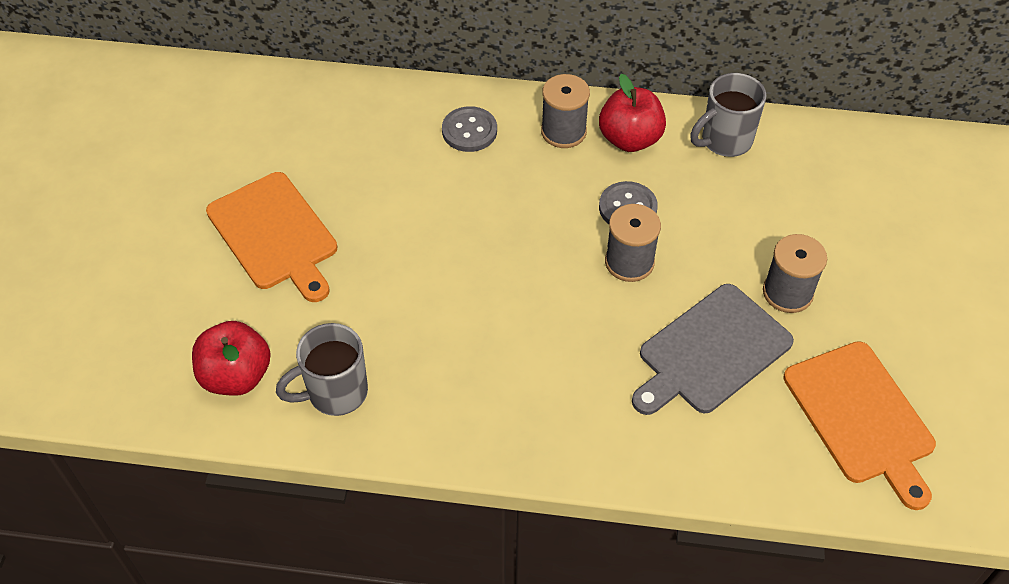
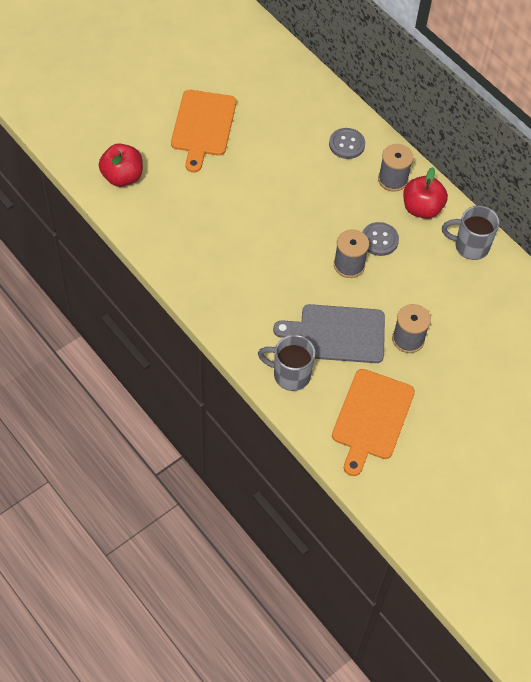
camera: 40 degrees right, 5 degrees up
grey mug [276,323,368,416] -> grey mug moved to [258,335,315,391]

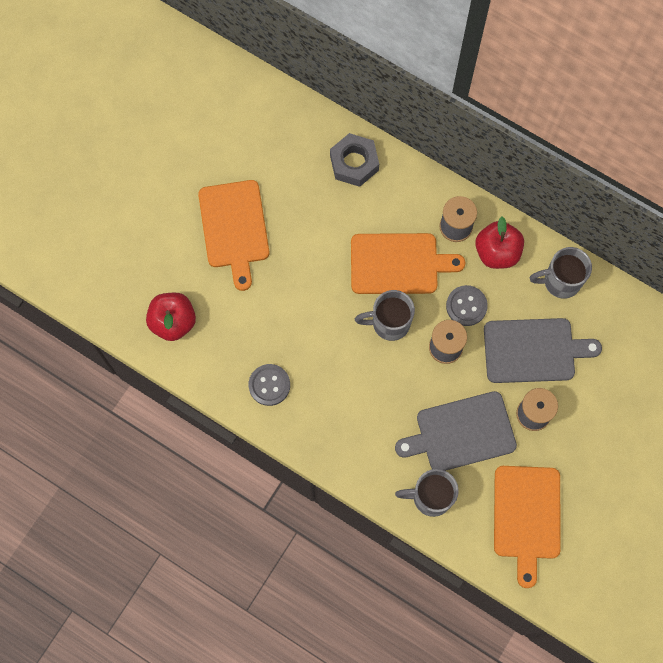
camera: 15 degrees left, 15 degrees up
grey button [329,128,365,159] -> grey button moved to [249,364,290,406]
none -> grey nut [330,133,379,187]
none -> orange cutting board [351,233,465,294]
none -> grey mug [355,290,415,341]
none -> grey cutting board [484,318,602,383]

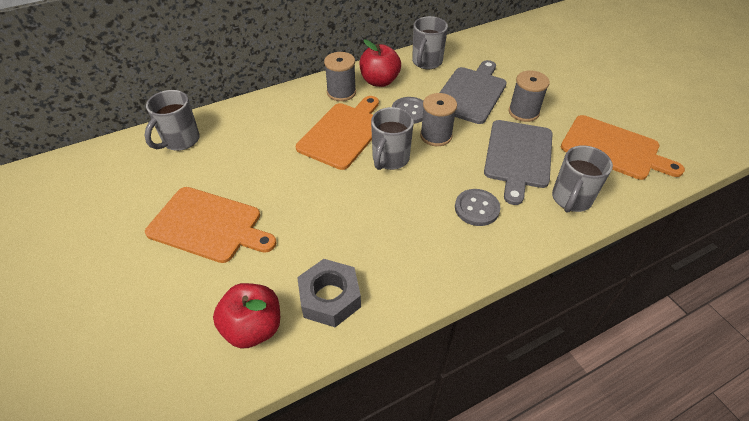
camera: 60 degrees left, 25 degrees down
grey button [249,364,290,406] -> grey button moved to [455,189,500,226]
grey nut [330,133,379,187] -> grey nut moved to [297,259,361,327]
none -> grey mug [144,90,200,151]

